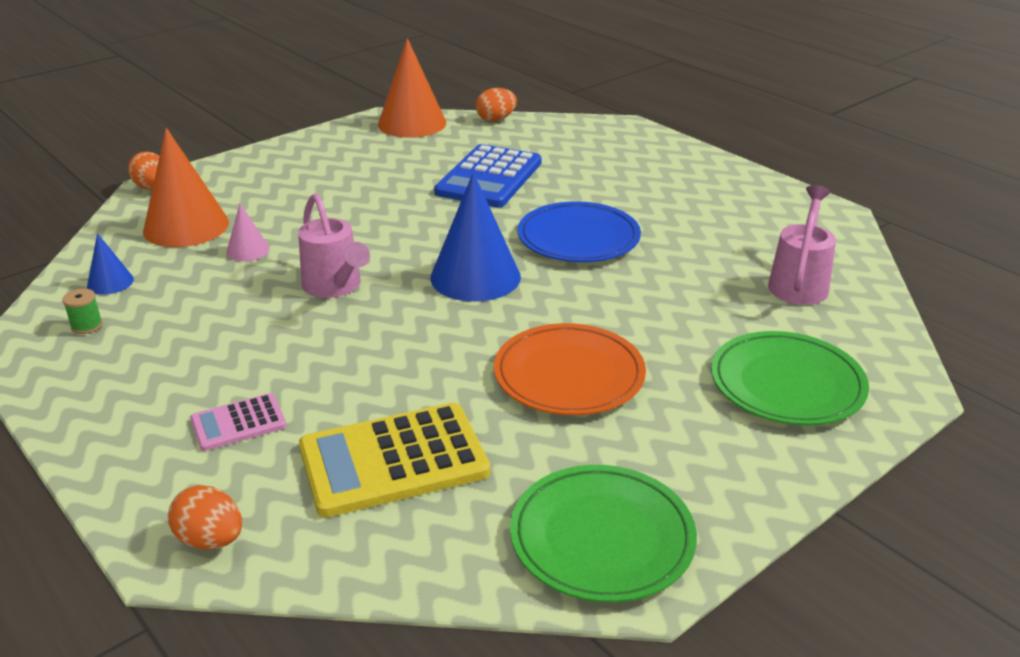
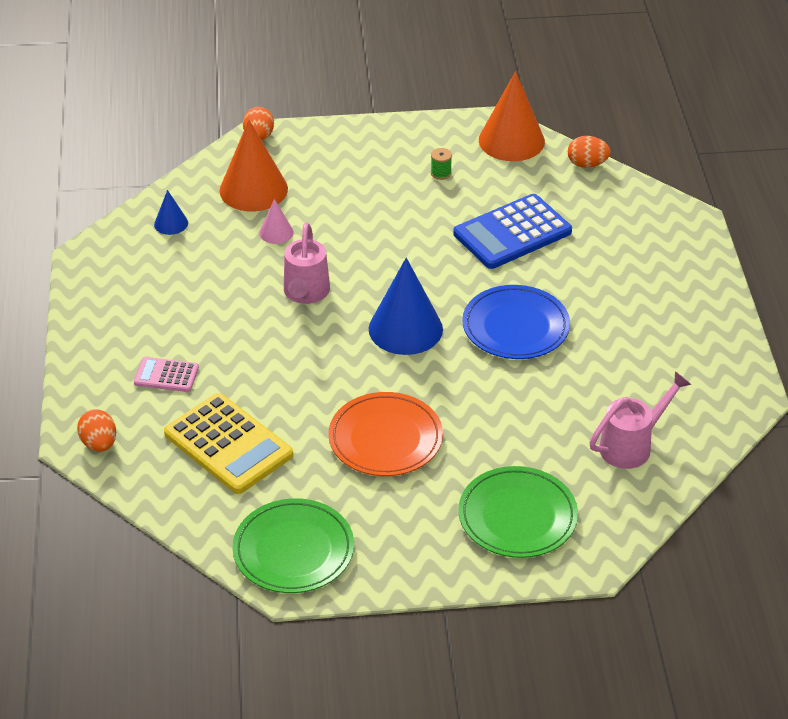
camera: 35 degrees right, 10 degrees up
green spool [62,289,103,334] -> green spool moved to [431,148,452,180]
yellow calculator [299,403,490,518] -> yellow calculator turned 150 degrees counterclockwise [164,393,293,494]

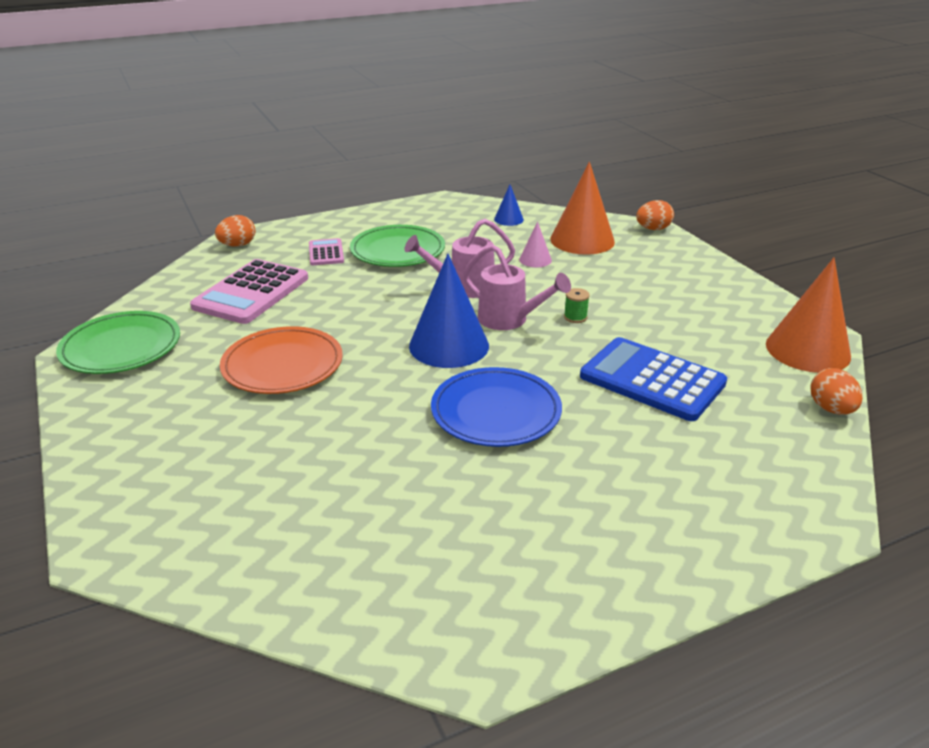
camera: 70 degrees right, 10 degrees down
yellow calculator [164,393,293,494] -> pink calculator [190,259,308,324]
green spool [431,148,452,180] -> green spool moved to [564,288,590,323]
green plate [458,466,578,558] -> green plate moved to [350,225,445,267]
pink watering can [589,371,692,469] -> pink watering can moved to [463,245,571,330]

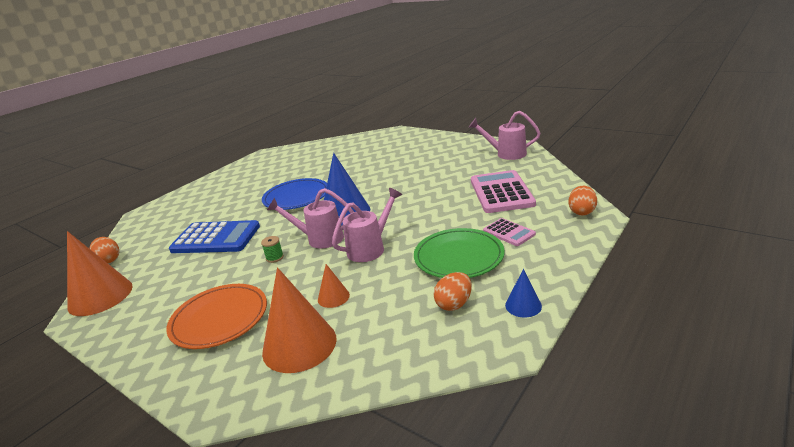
camera: 155 degrees right, 5 degrees down
green plate [56,311,180,374] -> pink watering can [469,111,540,160]
orange plate [220,326,343,394] -> orange plate moved to [166,284,267,349]
blue cone [494,185,524,226] -> blue cone moved to [505,269,542,317]
pink cone [519,222,552,267] -> orange cone [318,264,350,308]
orange egg [636,200,674,230] -> orange egg moved to [433,272,472,311]

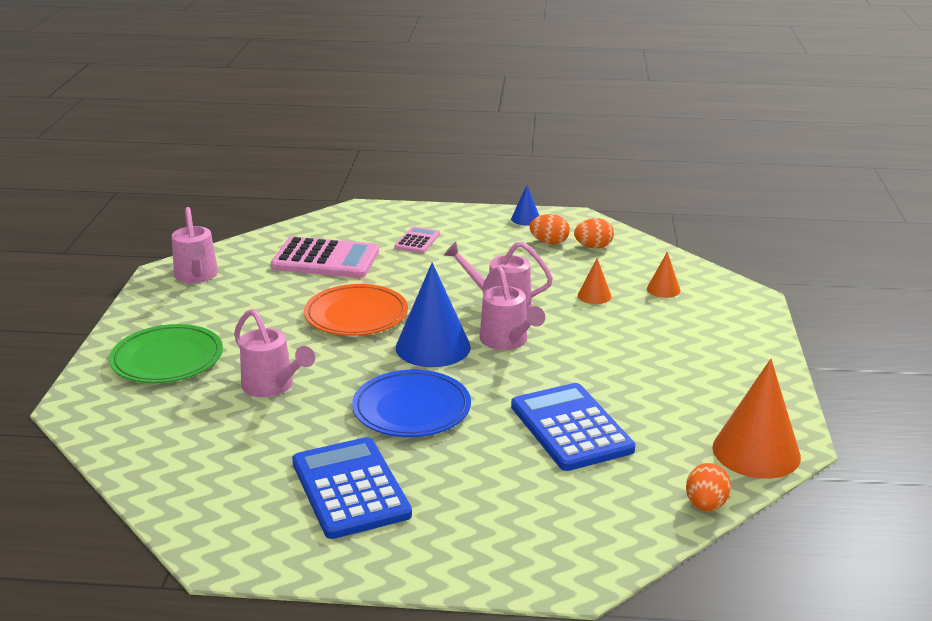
camera: 125 degrees left, 0 degrees up
orange plate [166,284,267,349] -> orange plate moved to [304,284,408,336]
green spool [261,236,284,263] -> none
orange cone [262,267,337,373] -> orange cone [647,252,680,298], size x0.49
green plate [414,228,505,278] -> green plate moved to [109,324,223,383]
pink calculator [471,170,536,213] -> pink calculator turned 135 degrees counterclockwise [271,236,379,278]
orange egg [568,186,597,216] -> orange egg moved to [574,218,614,248]
none -> pink watering can [234,309,315,397]
none -> blue calculator [292,437,412,539]

